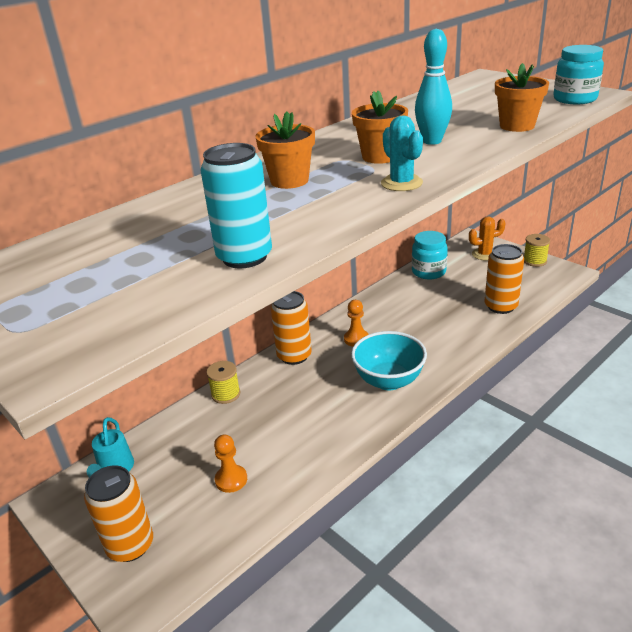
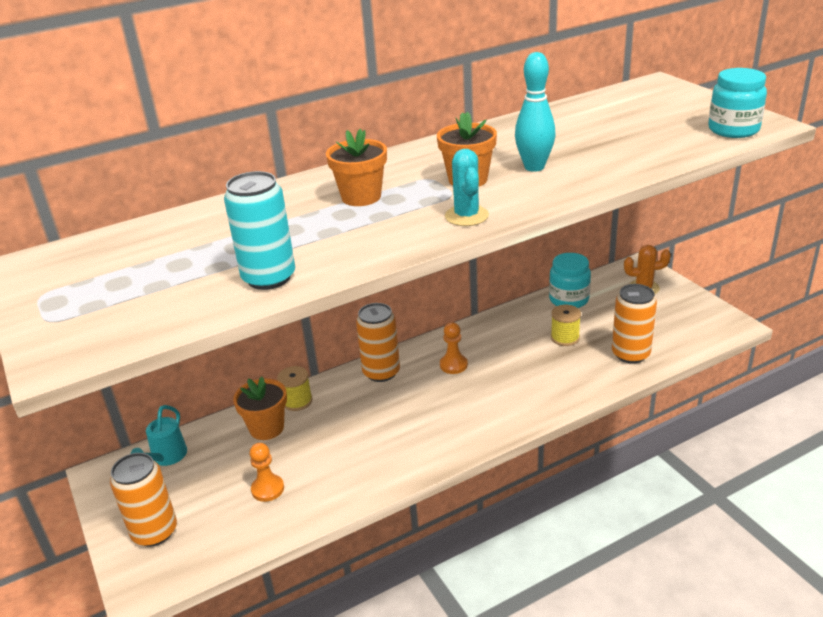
camera: 15 degrees right, 0 degrees up
turquoise bowl [351,331,427,390] -> none
orange flower pot [495,63,549,132] -> orange flower pot moved to [233,377,287,440]
yellow spool [524,234,550,267] -> yellow spool moved to [551,305,581,346]

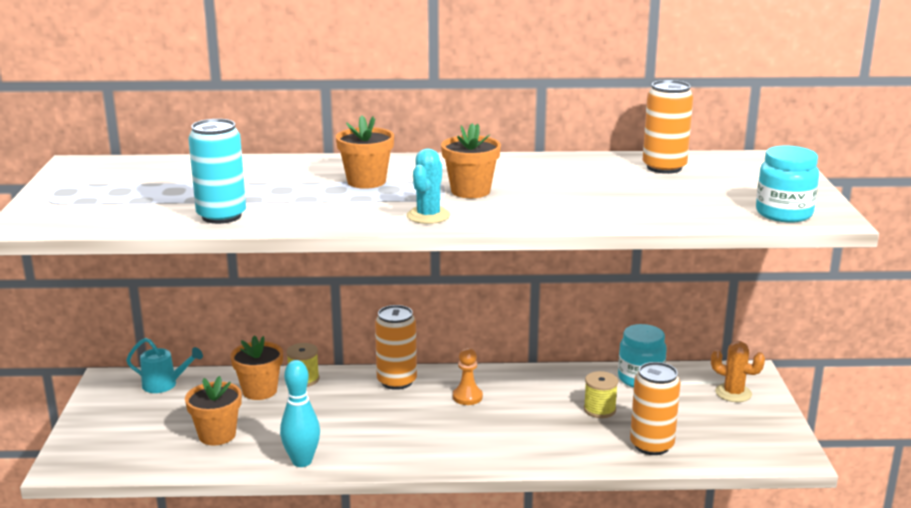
camera: 25 degrees right, 10 degrees down
orange can [110,453,177,547] -> orange can moved to [643,80,693,174]
turquoise watering can [130,405,187,466] -> turquoise watering can turned 120 degrees counterclockwise [126,338,203,393]
orange pawn [249,443,284,502] -> orange flower pot [185,376,242,446]
turquoise bowling pin [515,52,556,172] -> turquoise bowling pin moved to [280,360,320,467]

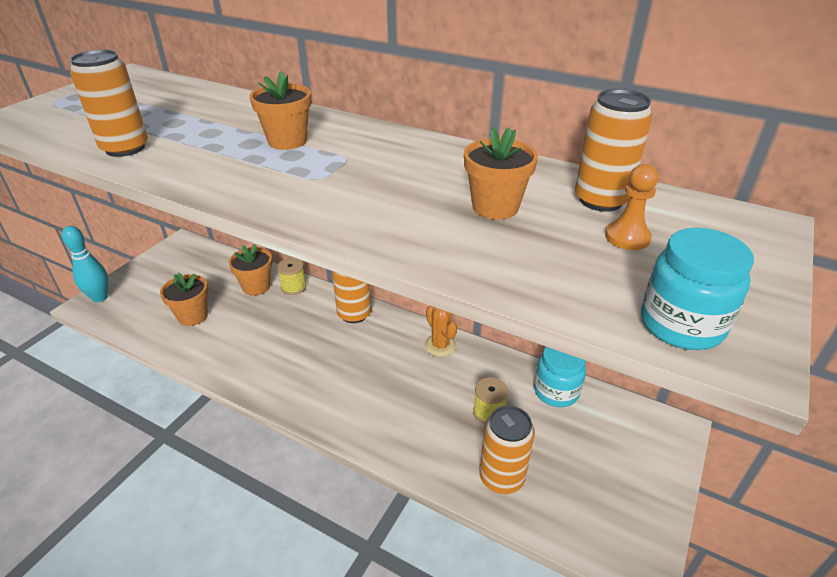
camera: 30 degrees right, 15 degrees up
turquoise watering can [126,338,203,393] -> none
turquoise can [188,119,246,224] -> orange can [70,50,148,157]
turquoise bowling pin [280,360,320,467] -> turquoise bowling pin moved to [62,226,108,302]
turquoise cactus [407,149,450,224] -> none
orange flower pot [441,123,501,198] -> orange flower pot moved to [464,127,538,220]
orange pawn [453,348,483,405] -> orange pawn moved to [605,164,658,250]
orange cactus [711,341,765,402] -> orange cactus moved to [424,305,457,357]

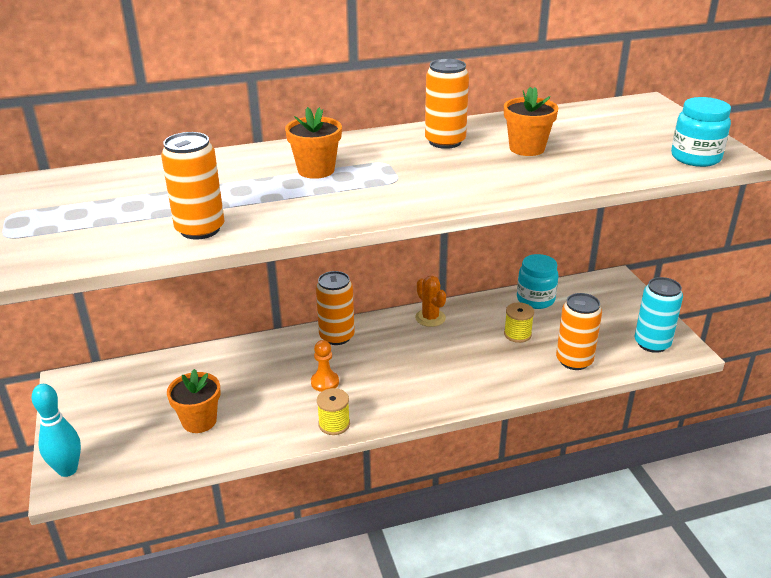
camera: 45 degrees left, 5 degrees down
orange flower pot [229,244,272,296] -> none
yellow spool [277,258,306,295] -> yellow spool moved to [317,388,350,435]
orange cactus [424,305,457,357] -> orange cactus turned 45 degrees clockwise [415,276,446,327]
orange can [575,89,652,212] -> orange can moved to [425,59,469,149]
orange pawn [605,164,658,250] -> orange pawn moved to [311,340,339,392]
none -> turquoise can [635,277,683,353]

